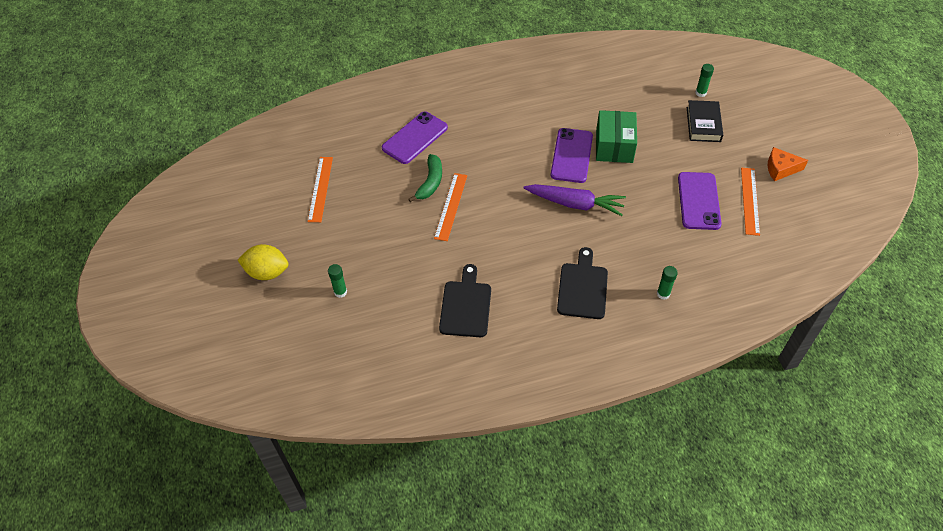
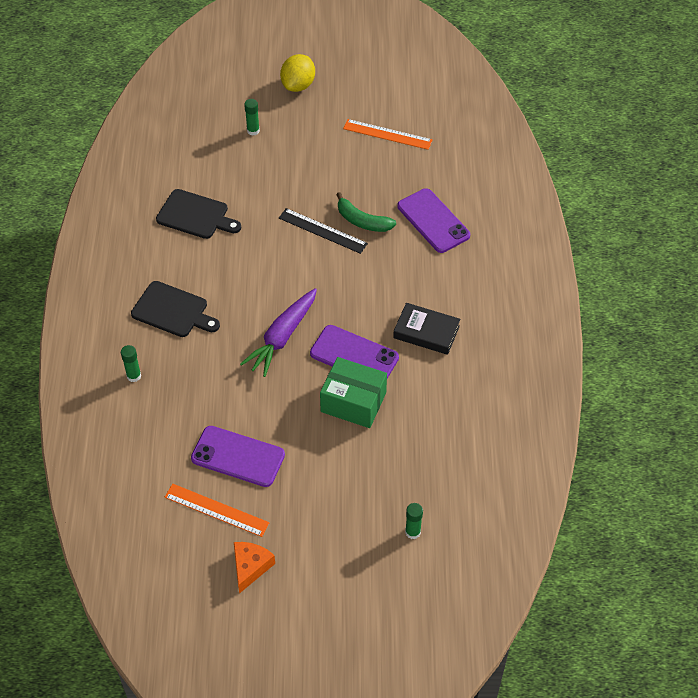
camera: 105 degrees right, 0 degrees up
orange ruler [434,173,467,241] -> black ruler [279,208,368,254]
black book [687,100,723,142] -> black book moved to [393,303,460,355]

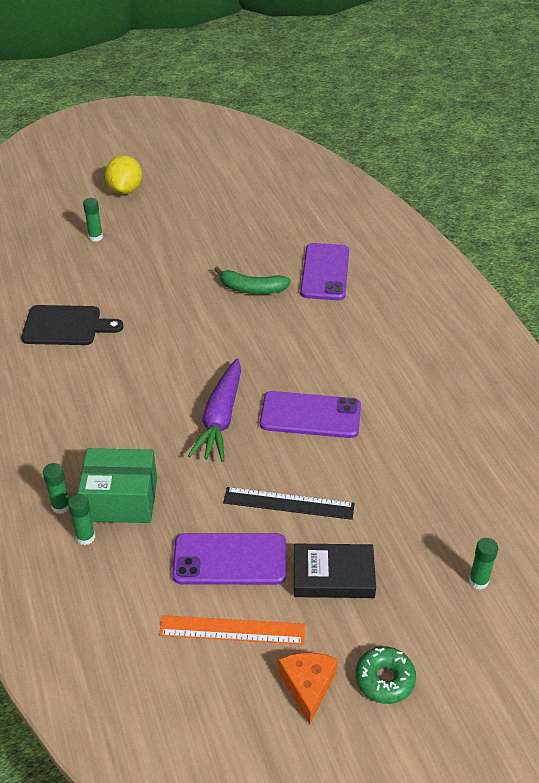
camera: 20 degrees left, 10 degrees down
black cutting board [131,281,220,337] -> none
black ruler [279,208,368,254] -> black ruler moved to [223,487,355,520]
green box [320,357,387,428] -> green box moved to [78,448,157,523]
orange ruler [343,119,433,150] -> none
black book [393,303,460,355] -> black book moved to [294,544,376,598]
purple phone [397,188,470,253] -> purple phone turned 60 degrees clockwise [300,243,349,300]
none -> green glue stick [68,494,95,545]
none -> green donut [355,646,416,704]

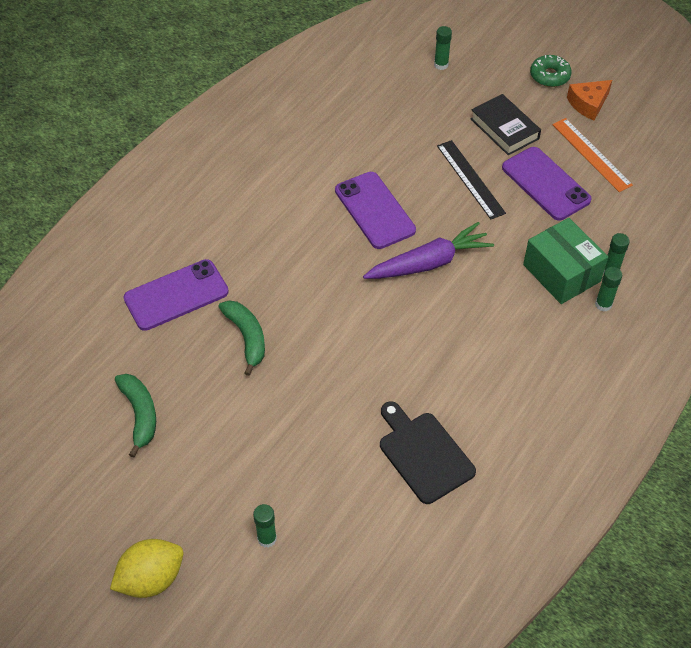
camera: 125 degrees left, 10 degrees up
none -> green banana [115,374,156,458]

